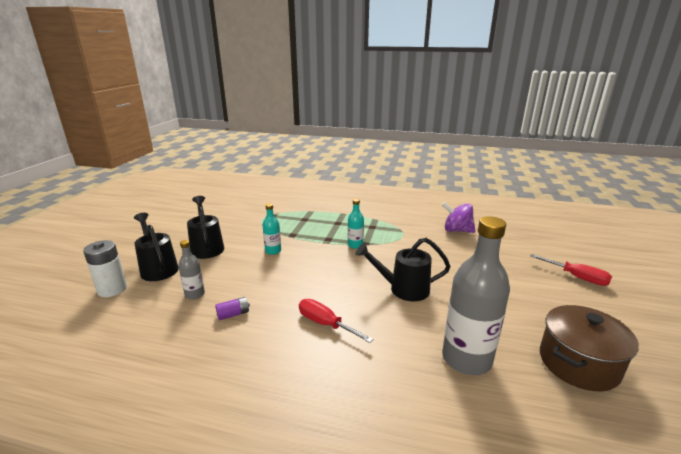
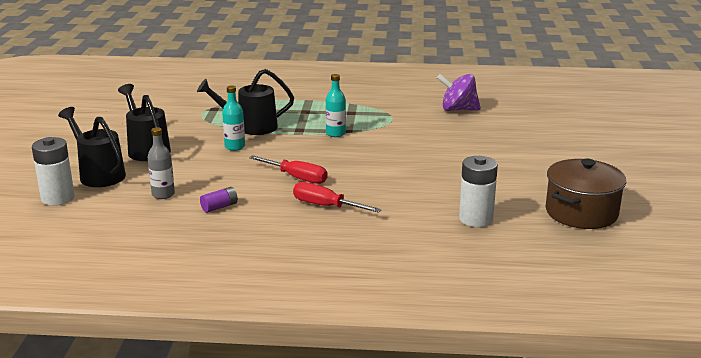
camera: 10 degrees left, 0 degrees up
black watering can [355,238,451,301] -> black watering can moved to [197,69,294,135]
grey bottle [442,216,510,375] -> white battery [459,156,498,227]
red screwdriver [530,254,612,286] -> red screwdriver moved to [249,155,327,184]

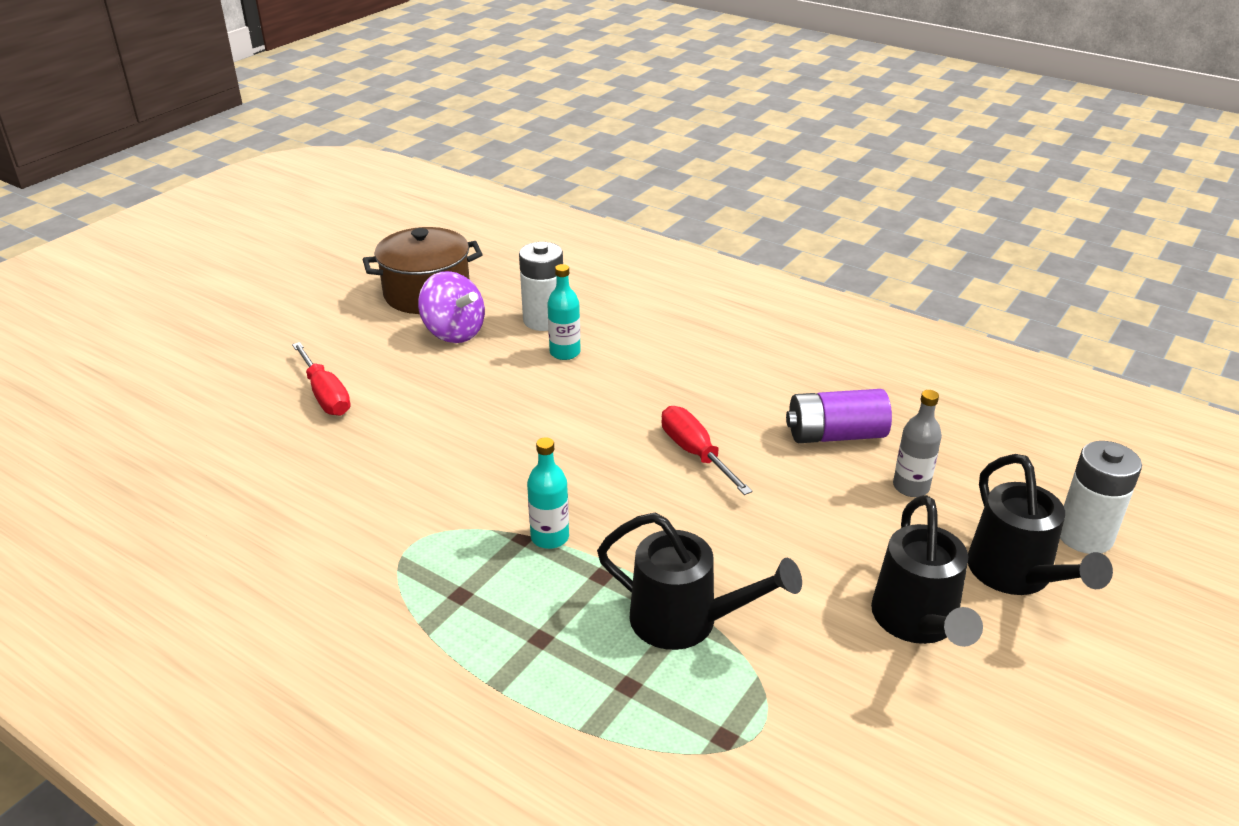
camera: 150 degrees left, 10 degrees up
purple battery [200,187,238,213] -> purple battery [786,389,892,443], size x1.84
turquoise bottle [222,86,245,151] -> turquoise bottle moved to [547,264,581,360]
red screwdriver [293,182,382,213] -> red screwdriver moved to [292,342,351,416]
purple spinning top [437,74,481,111] -> purple spinning top moved to [418,271,485,343]

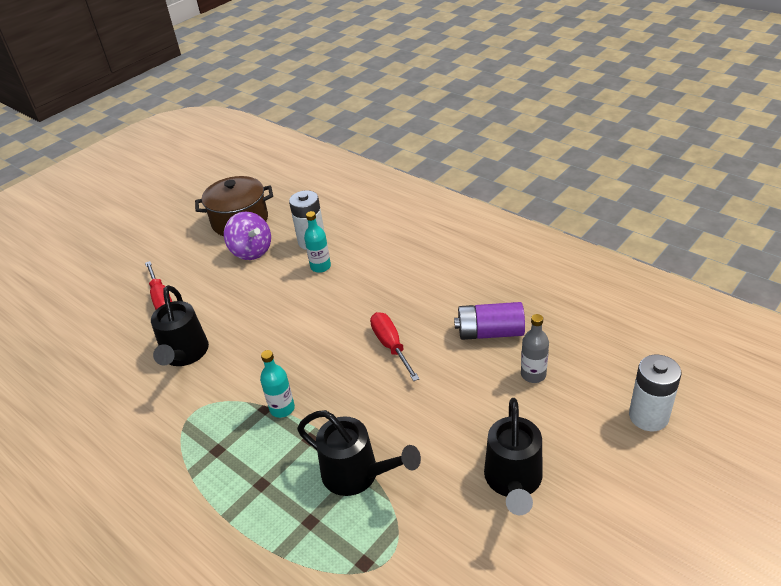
camera: 10 degrees right, 5 degrees up
black watering can [968,454,1113,595] -> black watering can moved to [151,285,209,366]

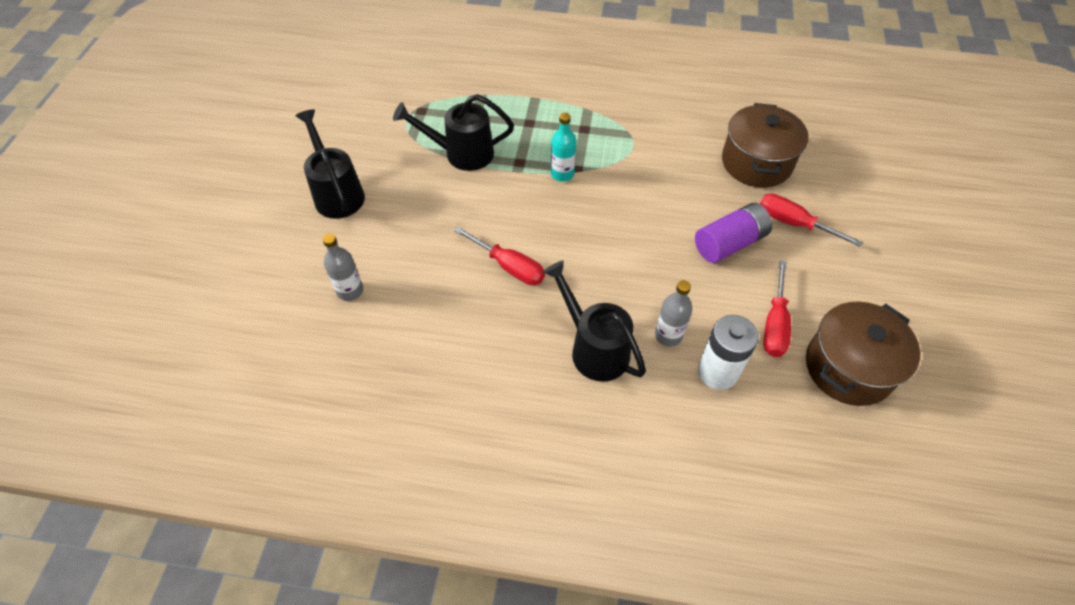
camera: 145 degrees right, 15 degrees up
black watering can [151,285,209,366] -> black watering can moved to [543,260,646,382]
purple spinning top [224,211,271,260] -> red screwdriver [764,261,791,357]
turquoise bottle [304,211,331,273] -> grey bottle [655,280,692,347]
purple battery [454,302,525,340] -> purple battery moved to [695,203,772,263]
white battery [629,355,681,431] -> none
none -> brown pot [722,103,809,188]

